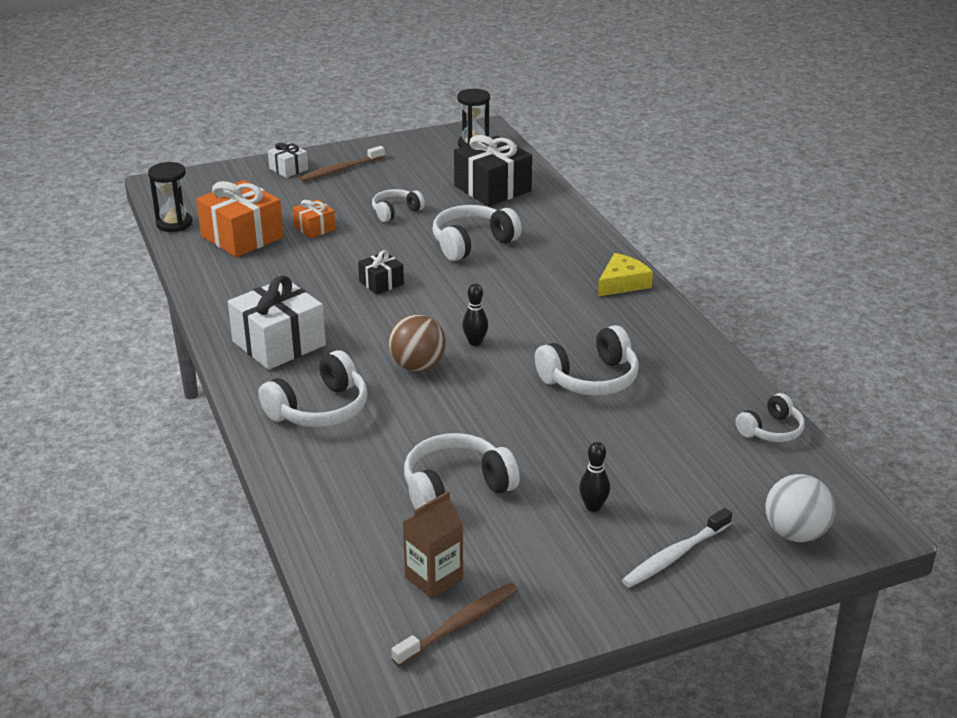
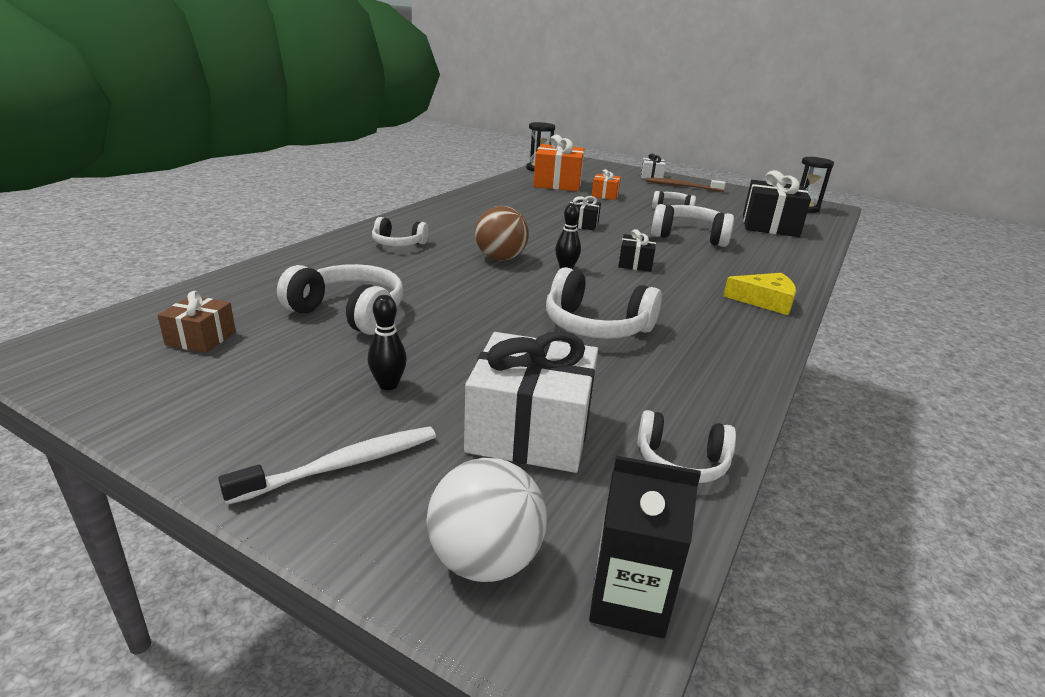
camera: 50 degrees right, 5 degrees down
white gift [228,275,326,370] -> white gift moved to [464,331,598,473]
white headphones [258,350,367,427] -> white headphones [372,217,429,246], size x0.62
brown toothbrush [391,583,518,667] -> none
brown carton [403,491,463,599] -> brown gift [157,291,236,353]
white toothbrush [622,508,732,588] -> white toothbrush turned 135 degrees clockwise [219,426,436,505]
none -> black carton [589,456,701,638]
none -> black gift [618,229,656,272]

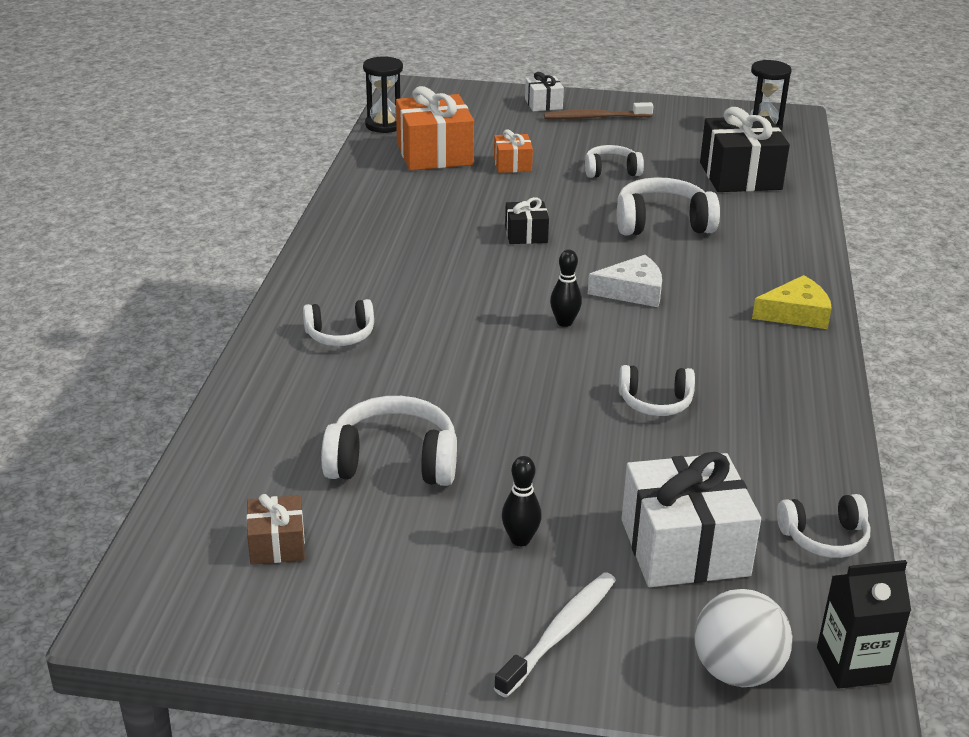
camera: 20 degrees left, 5 degrees up
brown ball [475,206,529,261] -> none
white headphones [546,267,662,339] -> white headphones [619,365,695,416], size x0.62
black gift [618,229,656,272] -> white cheese [588,255,662,307]

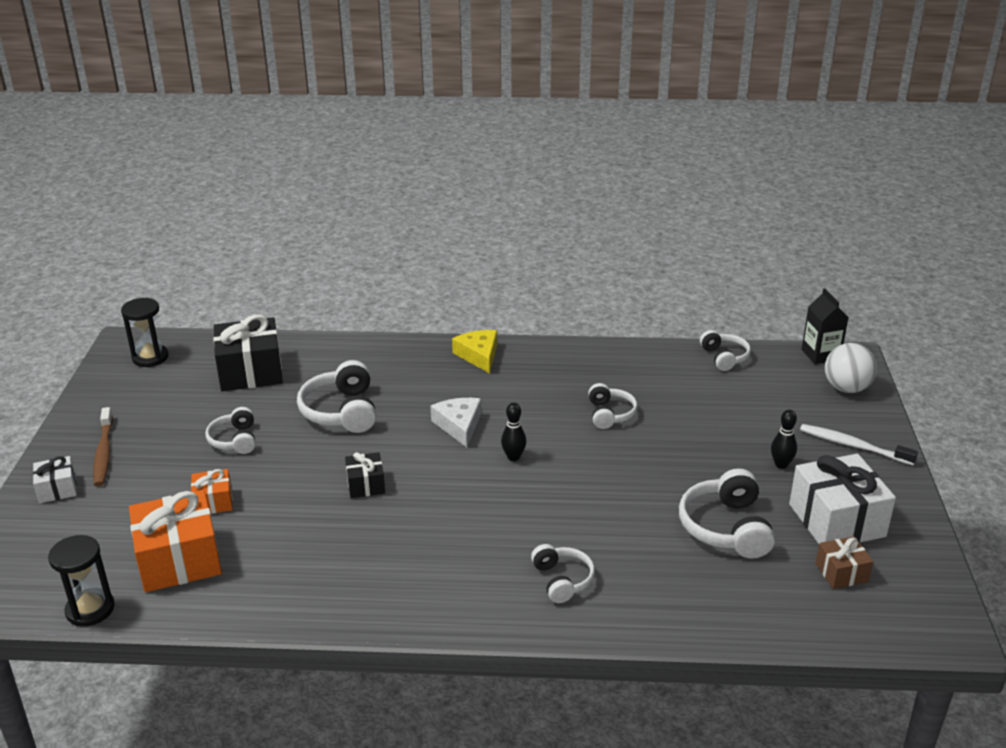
camera: 95 degrees left, 0 degrees up
white gift [621,452,761,587] -> white gift moved to [789,454,896,544]

